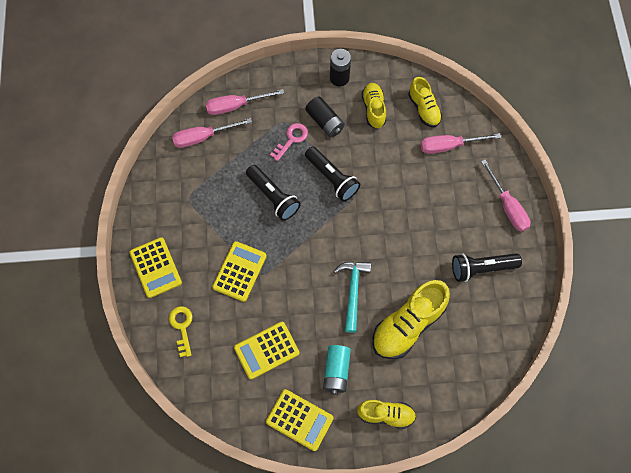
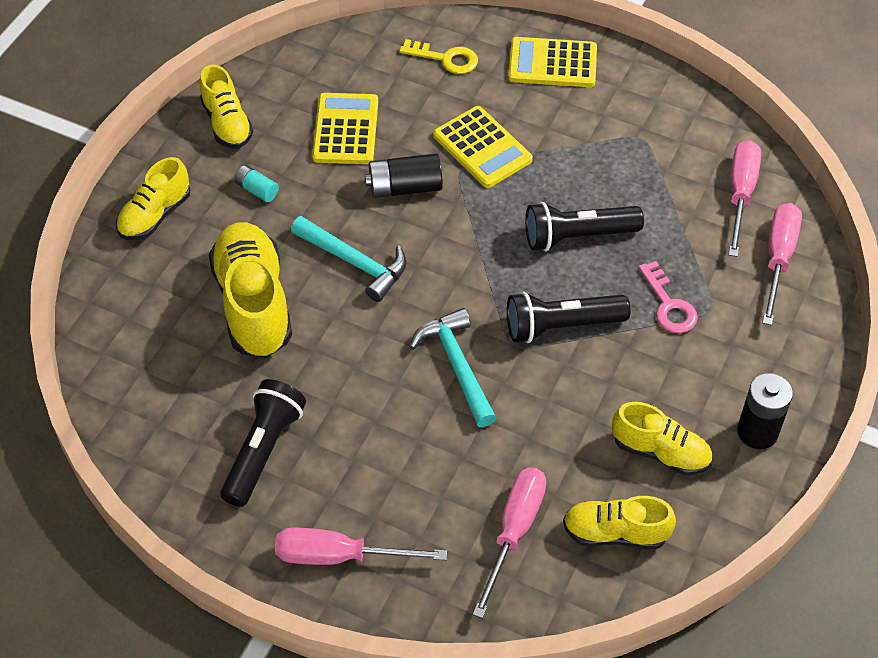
camera: 120 degrees right, 15 degrees down
yellow calculator [266,389,334,451] -> yellow shoe [200,64,253,149]
black battery [305,96,345,137] -> black battery moved to [365,154,443,198]
turquoise battery [323,345,351,395] -> turquoise battery [234,165,279,202], size x0.59
none -> turquoise hammer [410,308,496,428]

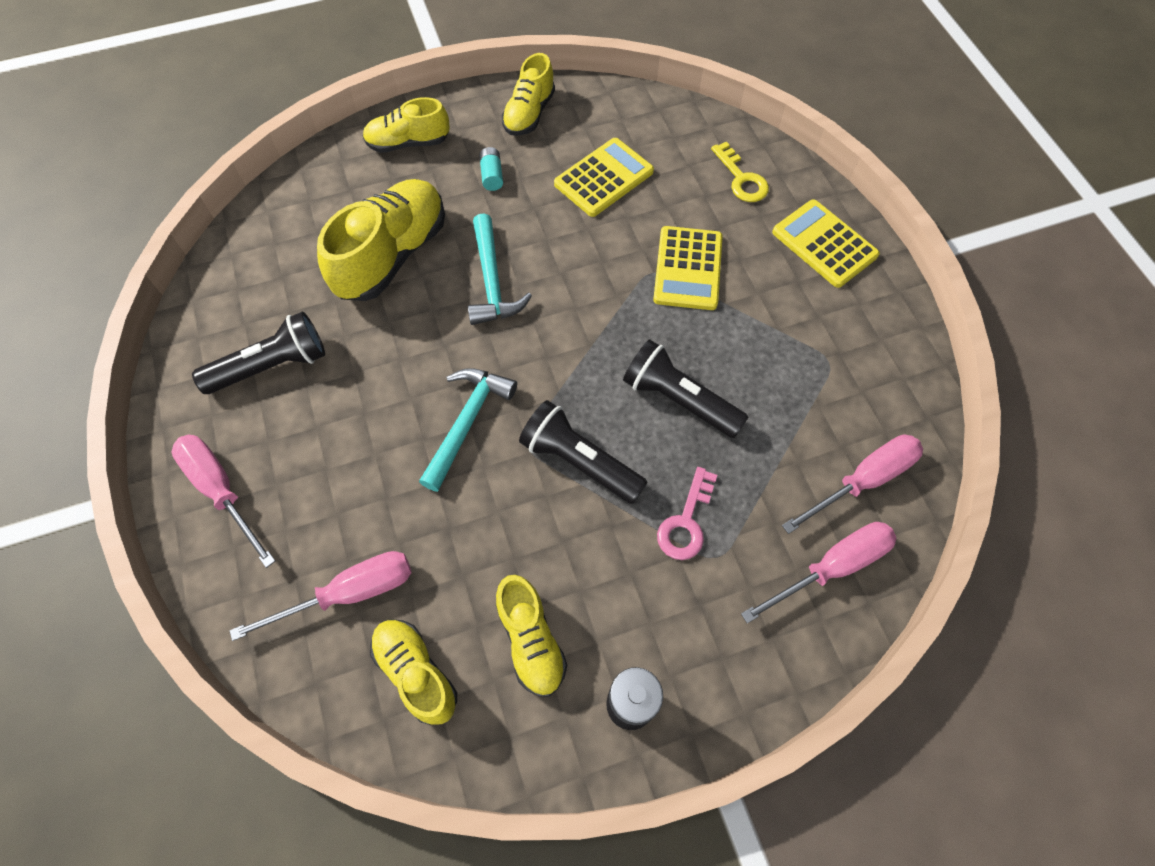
camera: 45 degrees right, 10 degrees up
black battery [365,154,443,198] -> none

